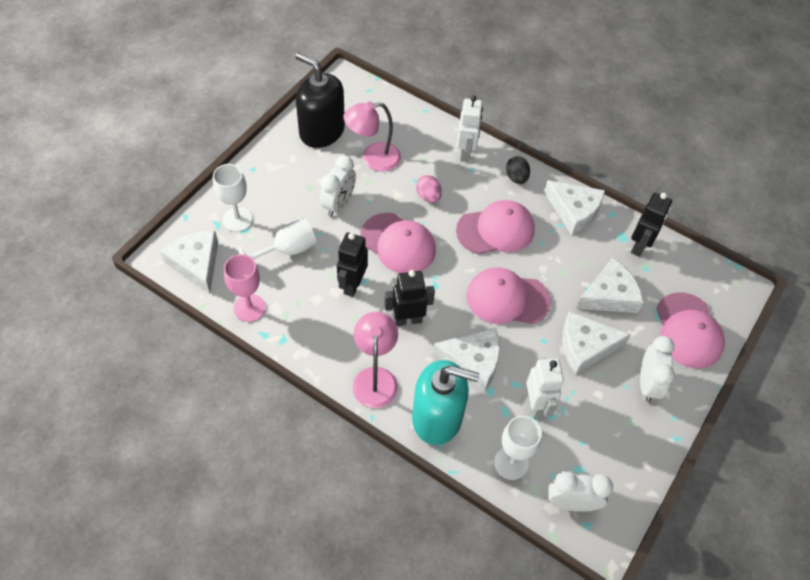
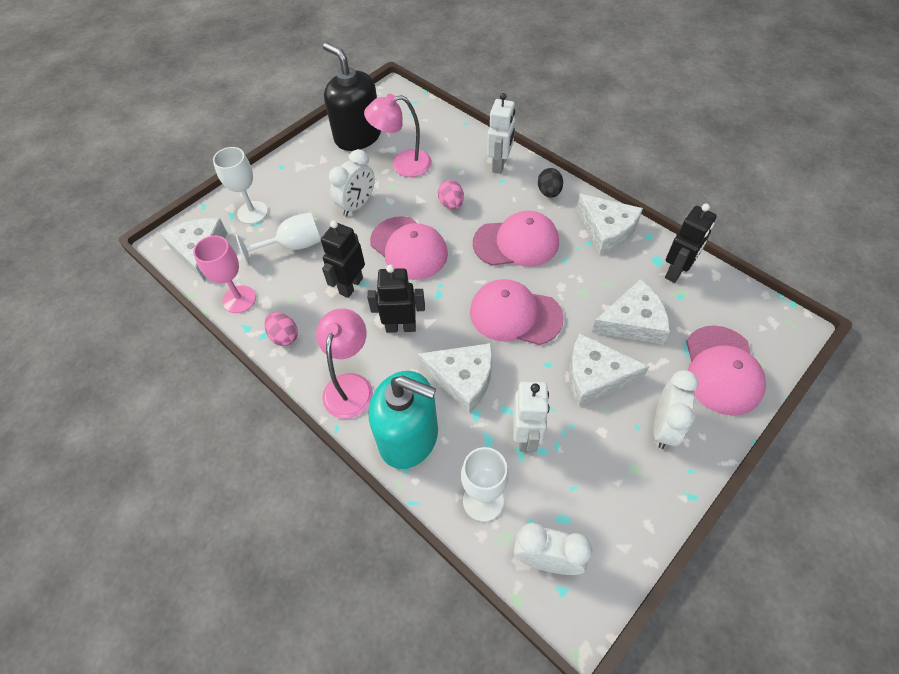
camera: 15 degrees right, 0 degrees up
none -> pink egg [264,312,298,346]

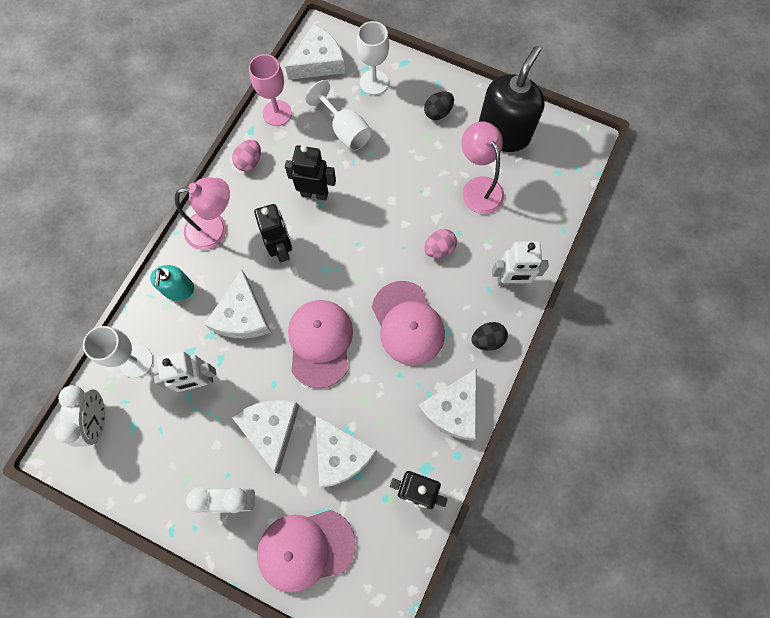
camera: 70 degrees right, 15 degrees up
white clock [329,149,375,216] -> none
turquoise soap dispenser [369,371,438,469] -> turquoise soap dispenser [150,265,194,301], size x0.54
pink cap [370,216,448,280] -> none
none -> black egg [424,91,454,120]

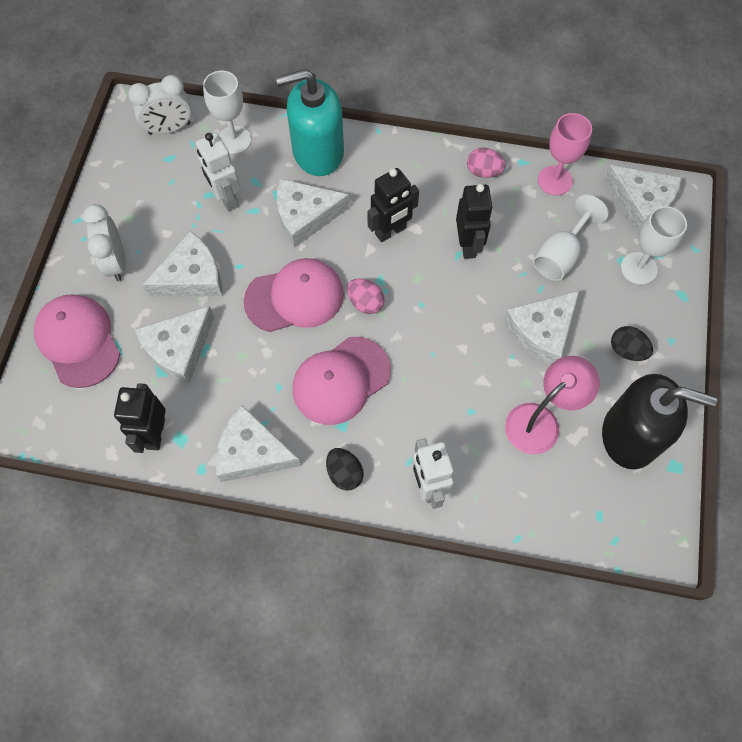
camera: 75 degrees right, 5 degrees down
turquoise soap dispenser [150,265,194,301] -> turquoise soap dispenser [276,69,344,176], size x1.84
pink lamp [175,178,230,250] -> none
pink egg [424,229,457,258] -> pink egg moved to [347,279,385,314]
none -> white cheese [504,291,579,365]

